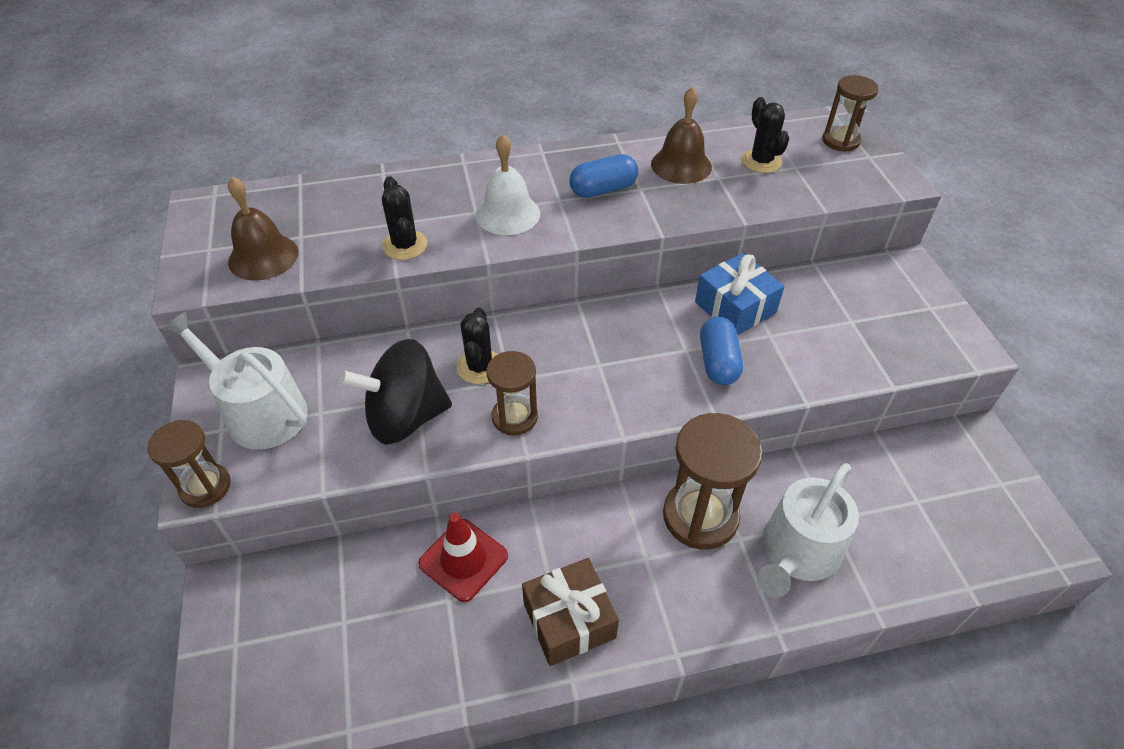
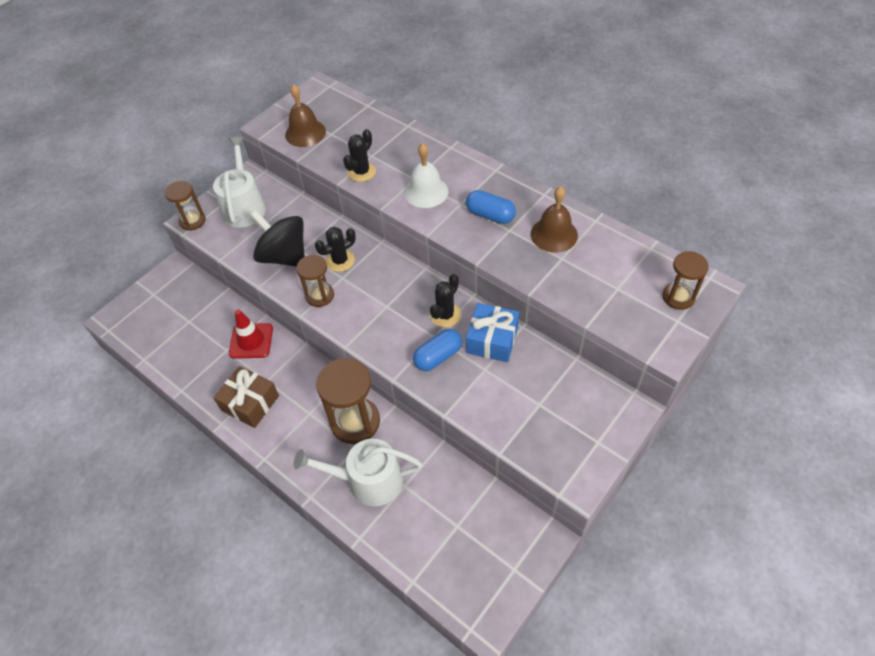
camera: 55 degrees right, 5 degrees up
black cactus [742,97,789,173] -> black cactus moved to [430,274,461,328]

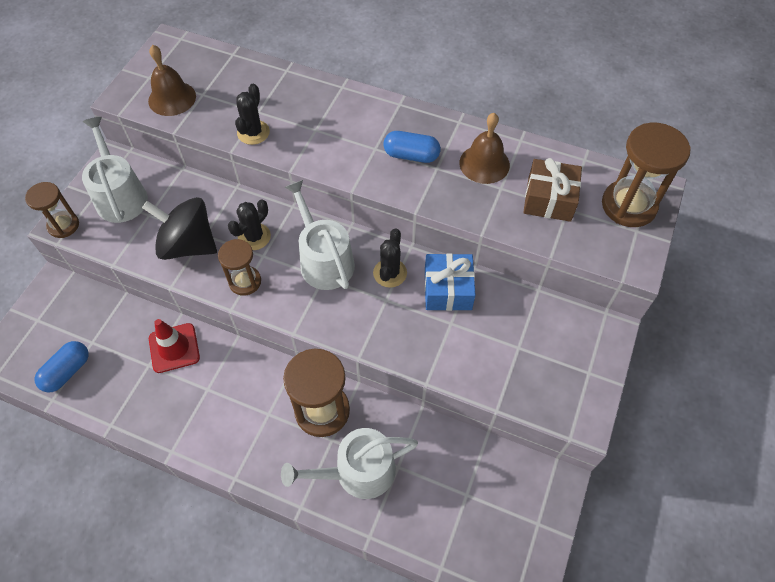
camera: 20 degrees left, 5 degrees up
brown gift [214,366,279,428] -> brown gift moved to [523,158,582,222]
white bell [404,143,449,208] -> none
blue capsule [413,329,462,371] -> blue capsule moved to [35,341,89,393]
brown hourglass [662,251,709,310] -> brown hourglass [602,123,691,227], size x1.66
none -> white watering can [285,180,355,290]

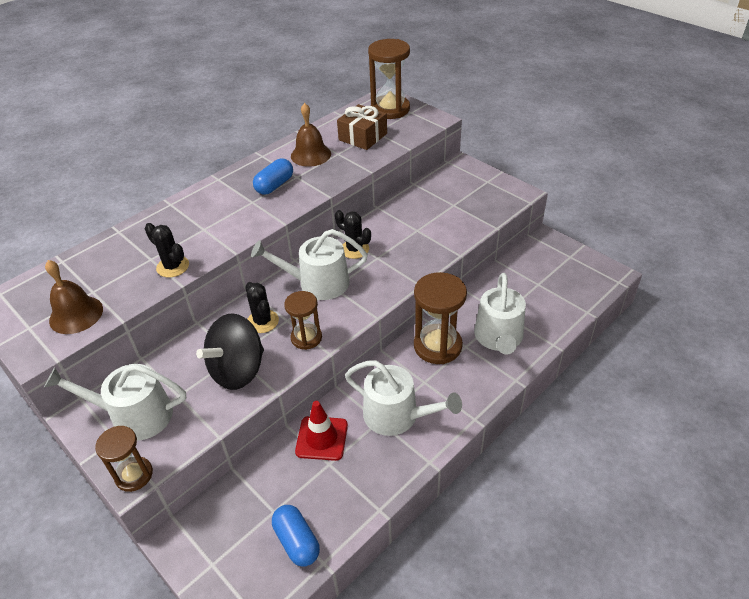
camera: 65 degrees left, 15 degrees down
blue gift [425,253,476,311] -> none
none -> white watering can [345,360,462,436]

